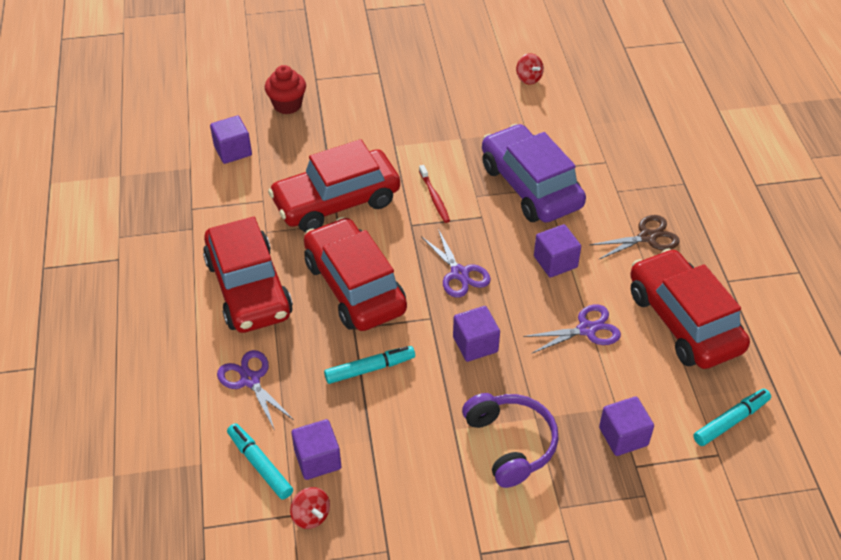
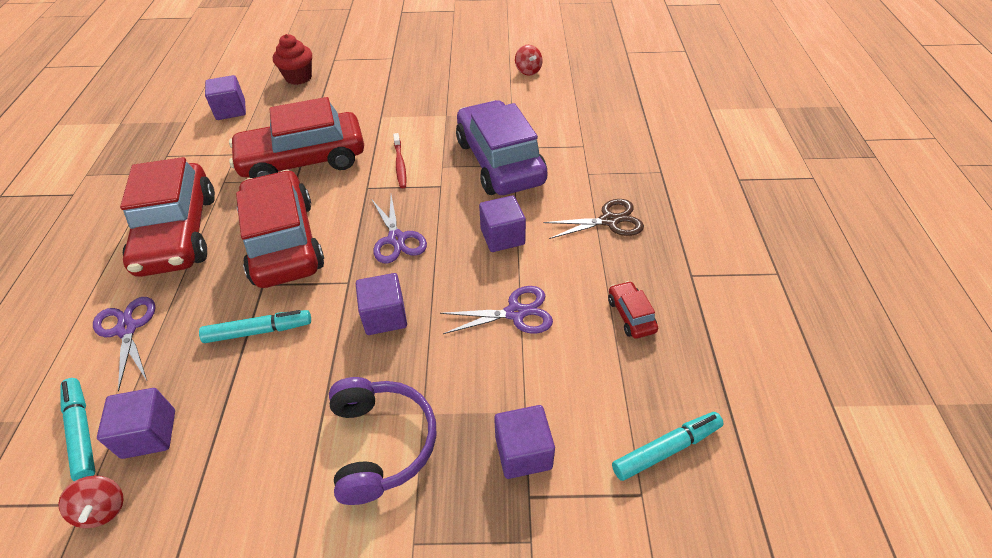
camera: 10 degrees right, 0 degrees up
red car [630,248,750,369] -> red car [608,281,658,339], size x0.40

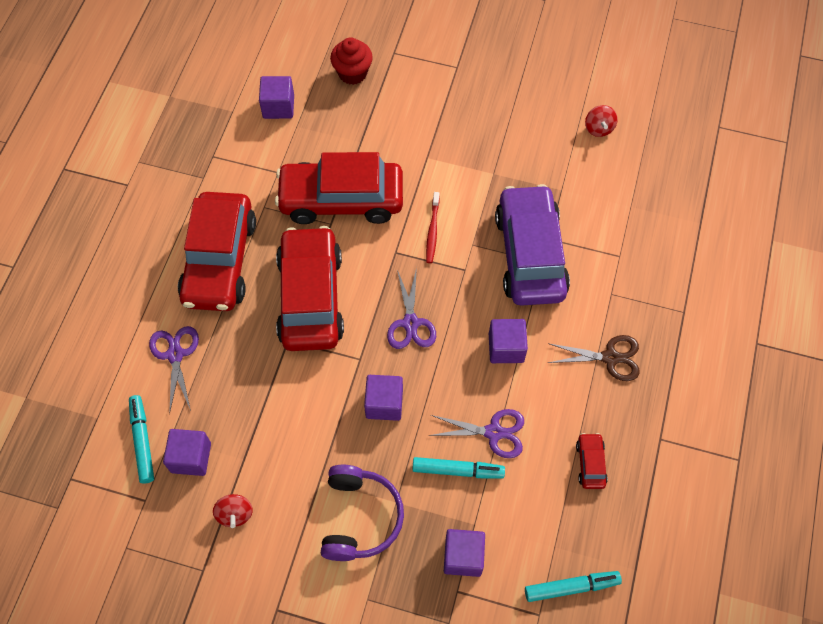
camera: 15 degrees right, 15 degrees up
red spinning top [58,475,124,528] -> red spinning top moved to [213,494,253,528]
turquoise marker [199,310,311,343] -> turquoise marker moved to [412,457,505,479]

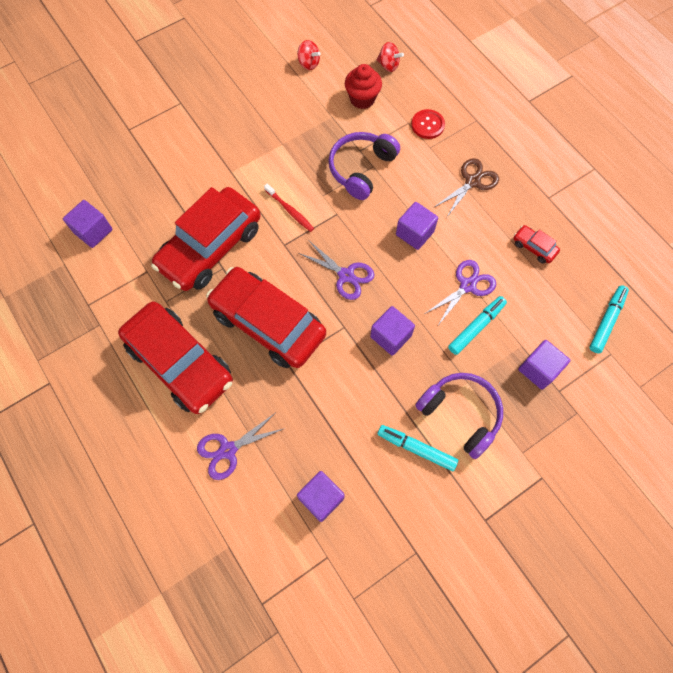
camera: 50 degrees left, 5 degrees up
turquoise marker [129,395,154,483] -> turquoise marker moved to [377,425,458,471]
purple scissors [149,326,199,414] -> purple scissors turned 60 degrees counterclockwise [197,413,285,480]
red spinning top [213,494,253,528] -> red spinning top moved to [377,42,404,72]
red cupcake [330,37,373,85] -> red cupcake moved to [345,64,382,109]
purple car [495,184,570,306] -> purple headphones [329,132,400,200]
none -> red button [411,109,445,139]

